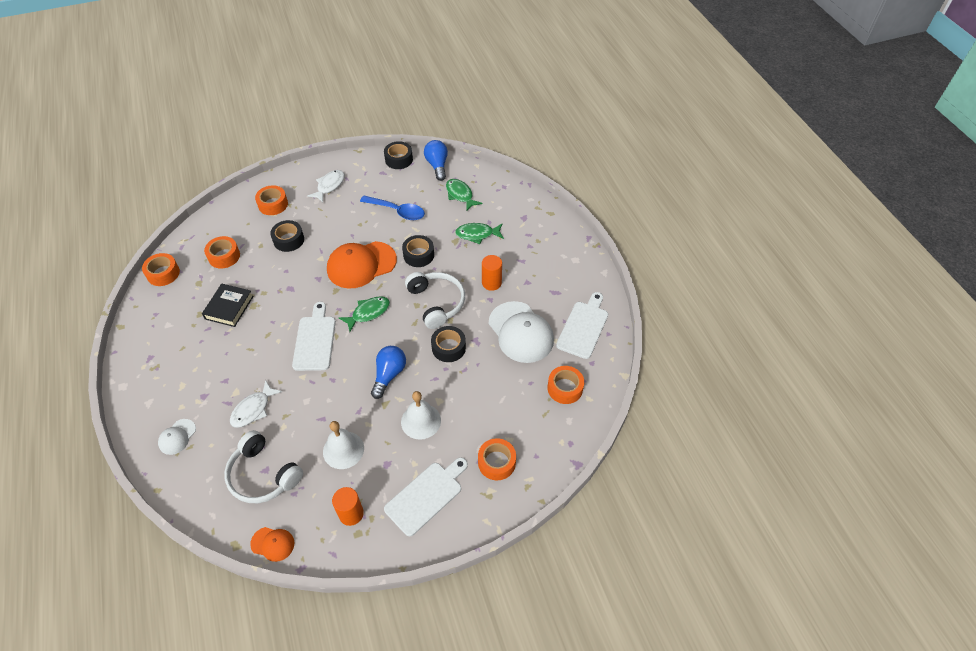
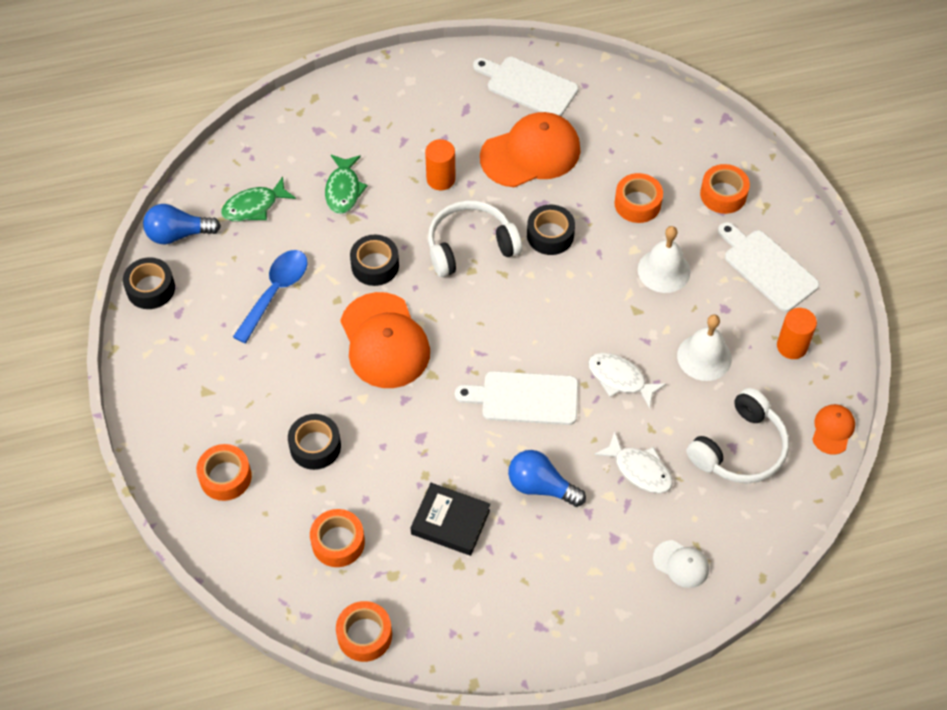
camera: 85 degrees left, 5 degrees up
white fish [307,170,345,203] -> white fish moved to [588,353,666,408]
green fish [339,296,390,332] -> none
blue light bulb [371,346,406,399] -> blue light bulb moved to [508,450,586,507]
white cap [489,301,554,363] -> orange cap [480,112,581,187]
orange tape [547,366,584,404] -> orange tape moved to [614,173,663,223]

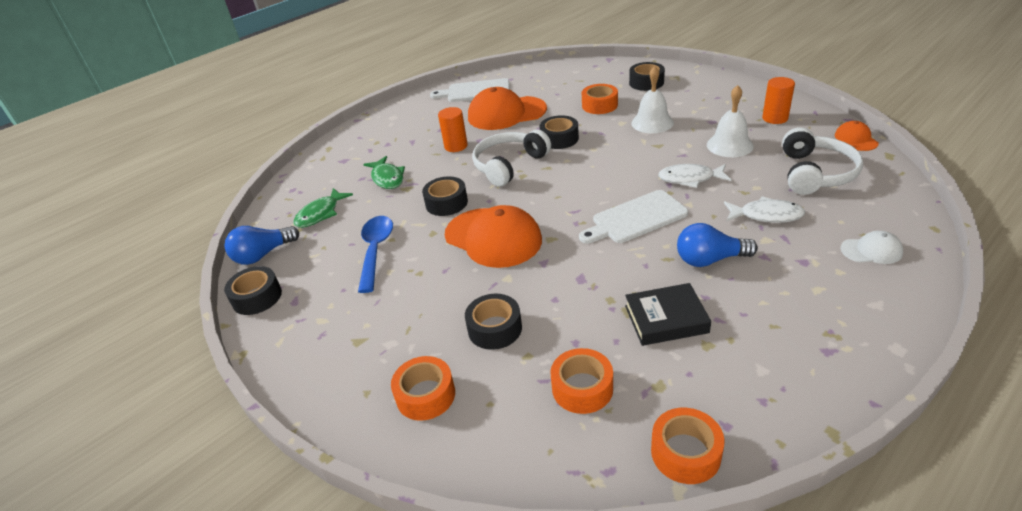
camera: 25 degrees left, 20 degrees down
orange cap [480,112,581,187] -> orange cap turned 135 degrees counterclockwise [468,87,547,130]
orange tape [700,164,750,214] -> black tape [629,62,665,91]
white cutting board [718,222,819,312] -> none

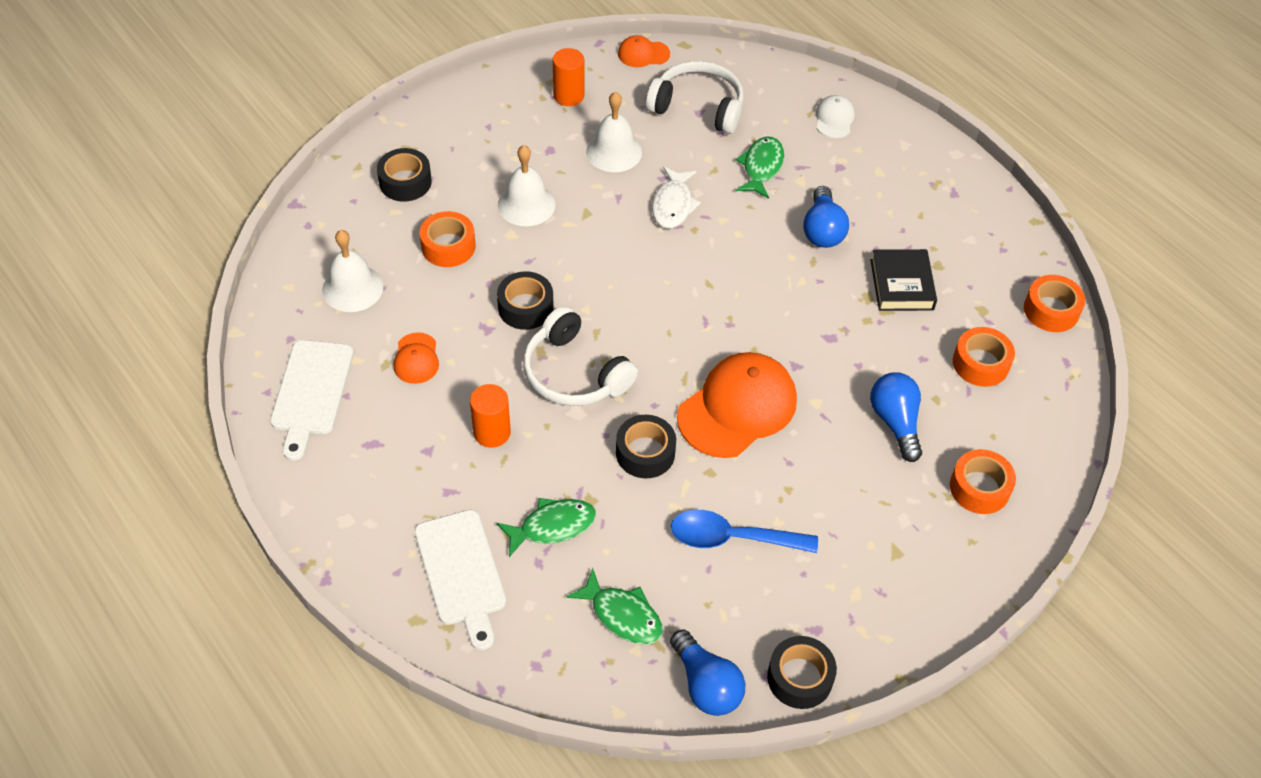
camera: 90 degrees left, 15 degrees up
black tape [465,294,522,350] -> blue light bulb [870,372,922,462]
orange cap [468,87,547,130] -> orange cap [393,332,439,384], size x0.48
white cutting board [579,190,688,244] -> white cutting board moved to [415,510,506,650]
white fish [724,196,805,223] -> green fish [736,137,784,199]
none -> white bell [322,230,383,312]

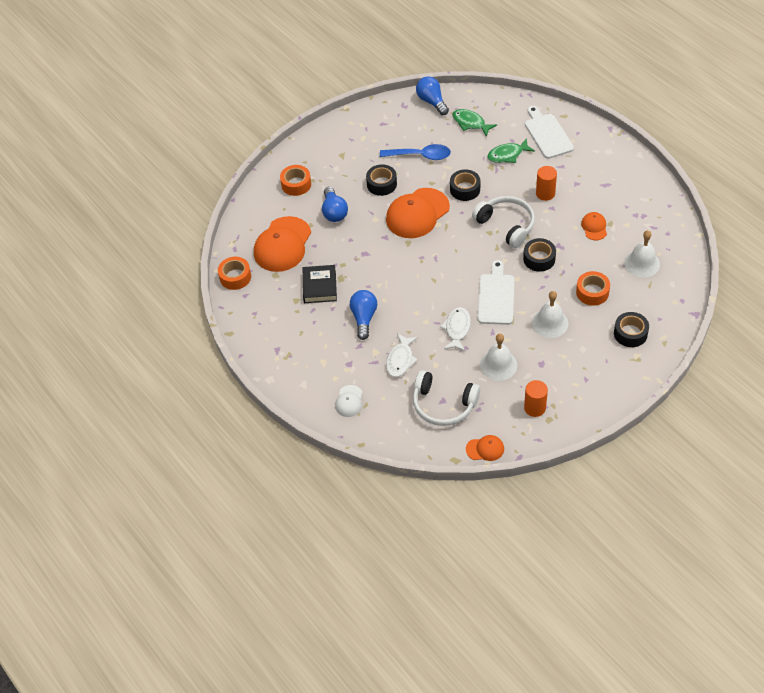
camera: 175 degrees left, 0 degrees up
white cutting board [270,340,354,461] -> white cutting board moved to [478,260,514,325]
green fish [736,137,784,199] -> white fish [386,333,418,377]
black tape [767,636,837,709] -> black tape moved to [366,164,397,196]
orange tape [953,327,1015,387] -> orange cap [254,216,311,272]

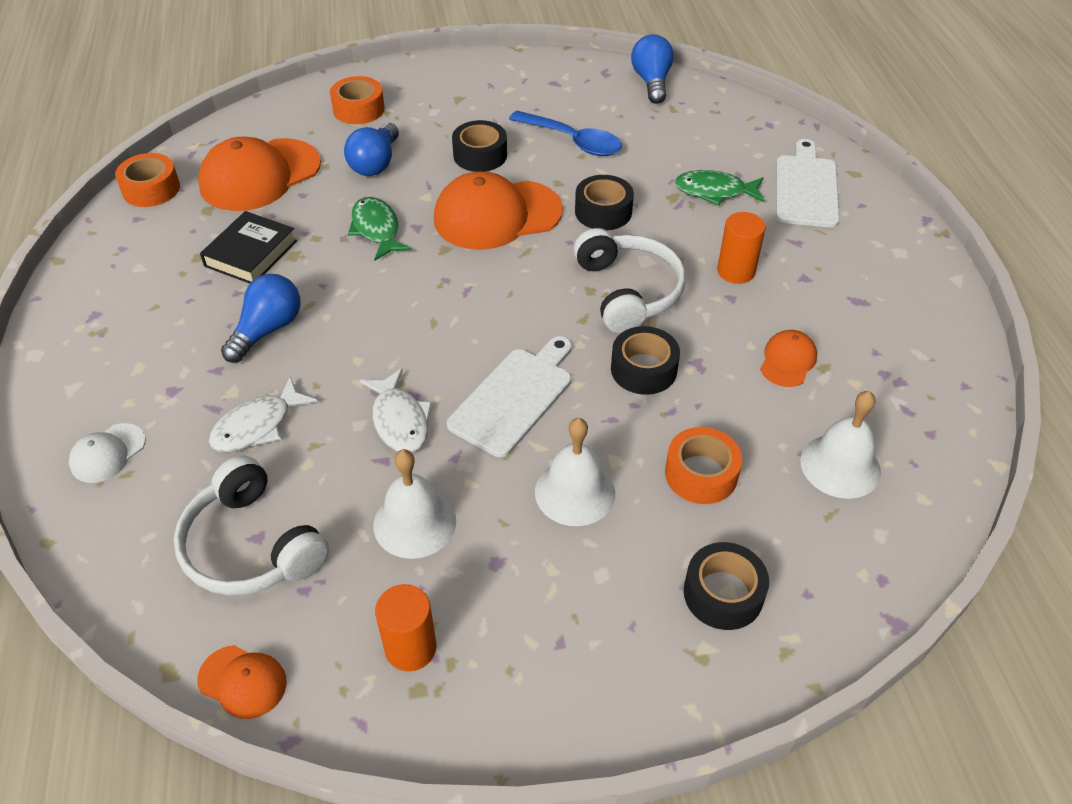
camera: 25 degrees right, 5 degrees down
white fish [440,307,471,352] -> white fish turned 120 degrees clockwise [360,369,432,453]
green fish [452,109,497,137] -> green fish moved to [348,197,412,260]

